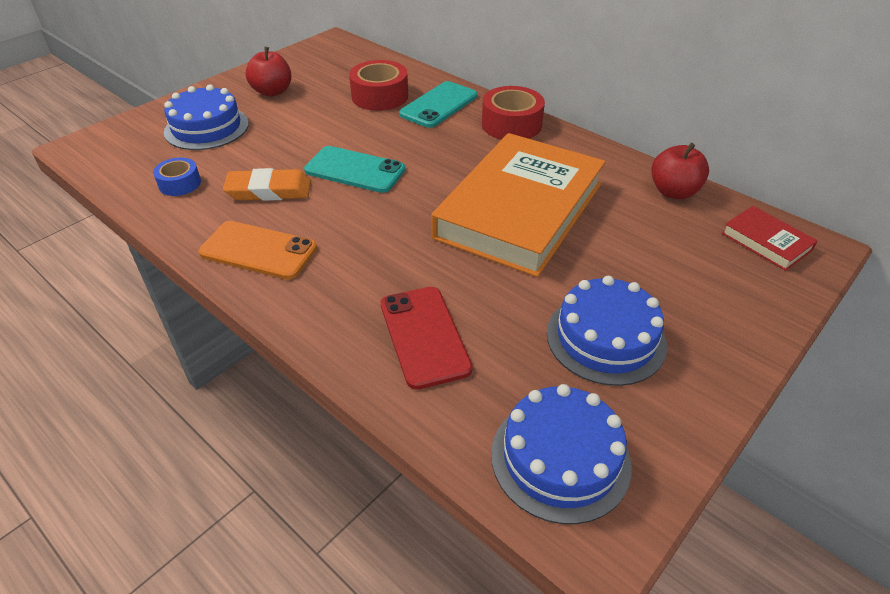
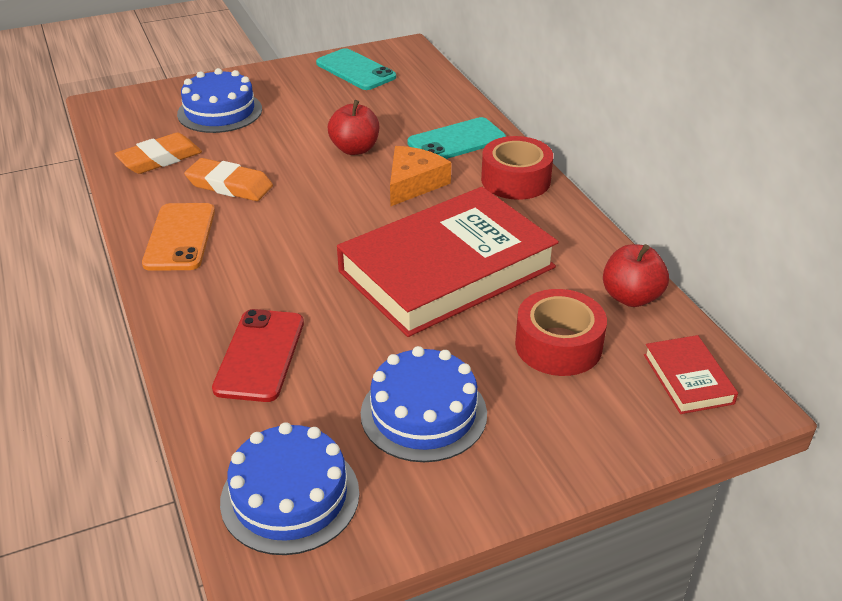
camera: 25 degrees right, 5 degrees down
blue tape [153,158,201,196] -> orange eraser [114,133,202,174]
orange phone [199,221,317,280] -> orange phone turned 45 degrees clockwise [142,203,215,271]
red apple [246,47,291,97] -> red apple moved to [328,100,379,155]
turquoise phone [304,146,405,193] -> turquoise phone moved to [316,48,396,90]
red tape [349,60,408,111] -> red tape moved to [515,289,607,376]
orange book [431,133,606,277] -> red book [337,187,559,337]
none -> orange cheese [390,146,451,206]

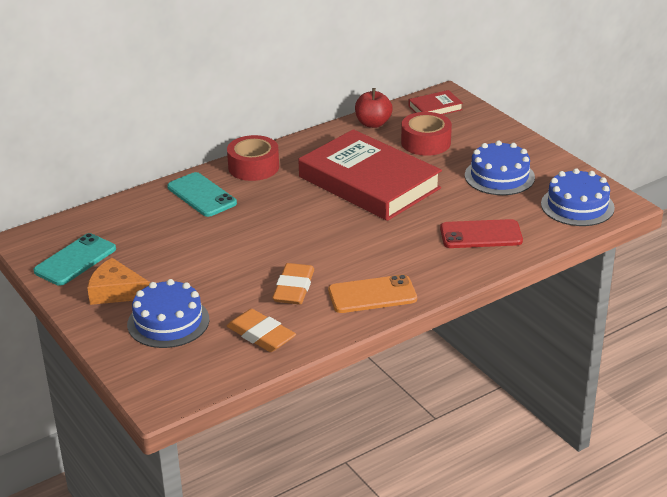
camera: 100 degrees left, 5 degrees down
red apple [328,100,379,155] -> none
orange cheese [390,146,451,206] -> orange cheese moved to [87,258,150,305]

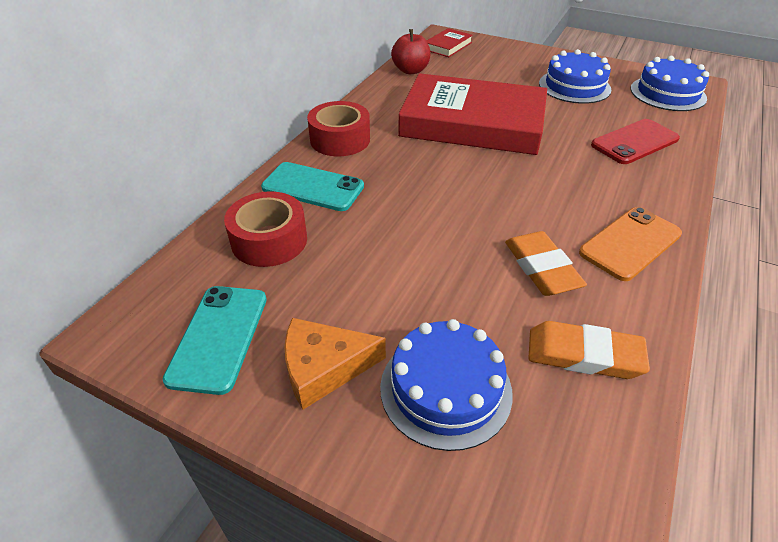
camera: 30 degrees left, 10 degrees up
red tape [401,112,452,156] -> red tape moved to [224,191,307,267]

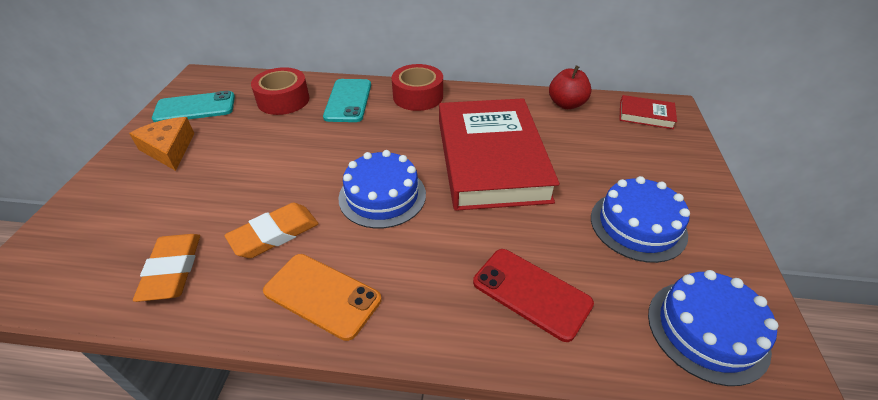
camera: 70 degrees right, 0 degrees up
blue cake [380,319,513,451] -> blue cake moved to [338,150,426,228]

